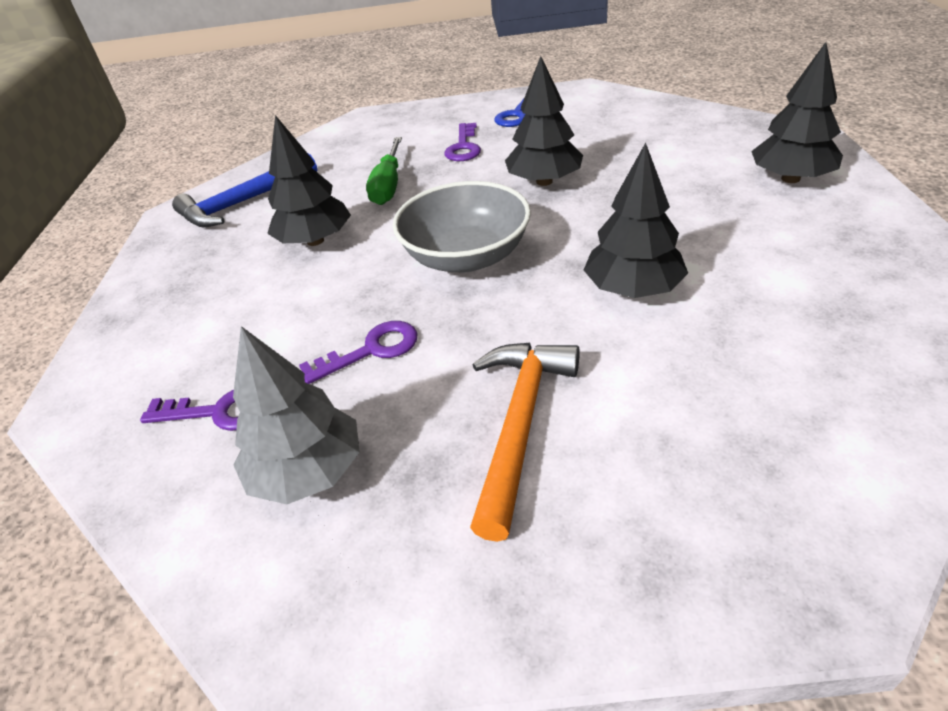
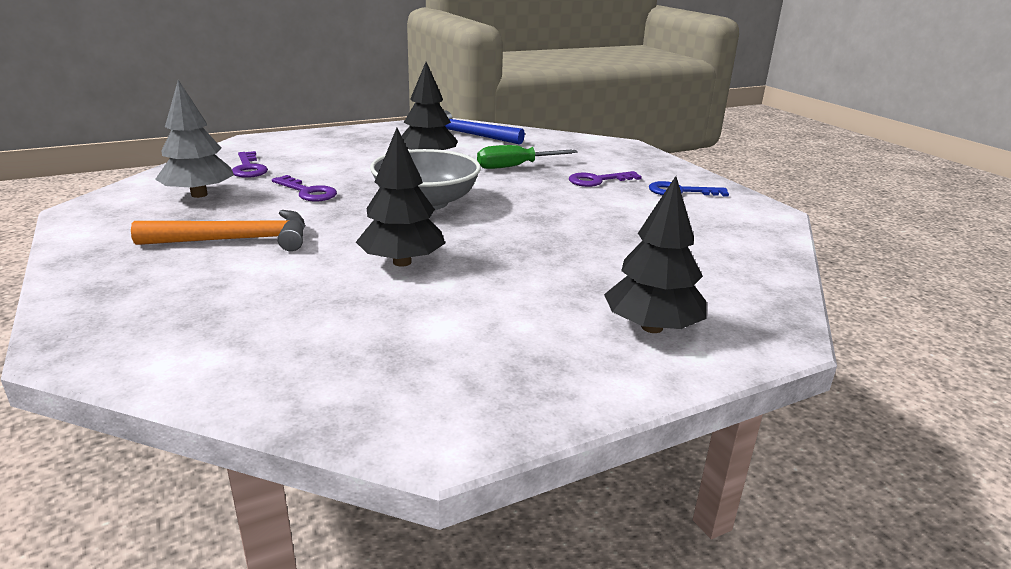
camera: 60 degrees right, 15 degrees down
black tree [505,56,583,186] -> none

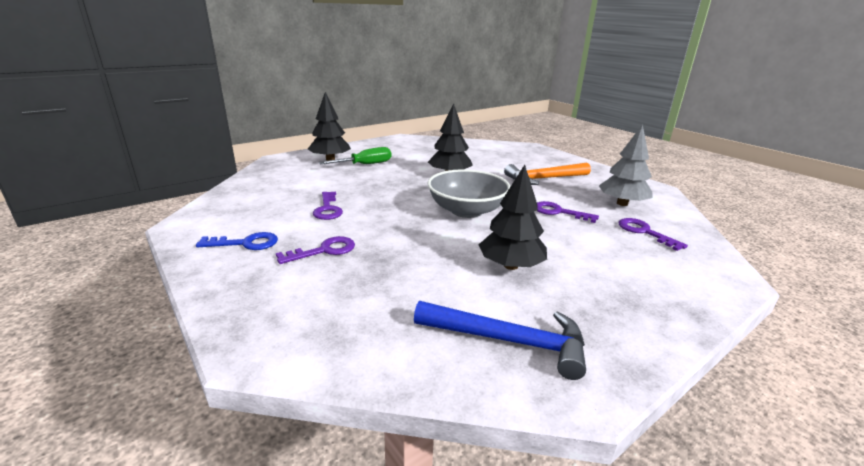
camera: 170 degrees right, 0 degrees up
green screwdriver [477,145,578,169] -> green screwdriver moved to [319,147,391,164]
none -> purple key [313,192,343,220]

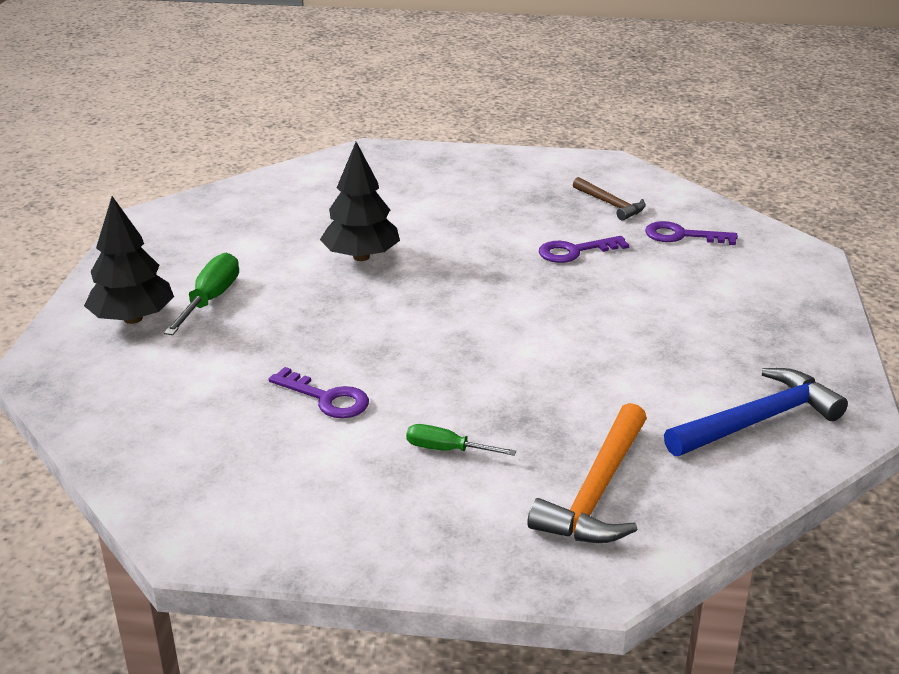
camera: 45 degrees left, 5 degrees up
blue key [196,232,278,250] -> none
purple key [276,236,355,264] -> green screwdriver [406,424,516,456]
grey bowl [428,169,511,218] -> none
black tree [479,165,547,270] -> none
orange hammer [504,163,591,185] -> orange hammer moved to [527,403,647,543]
grey tree [599,124,652,206] -> brown hammer [573,177,646,221]

